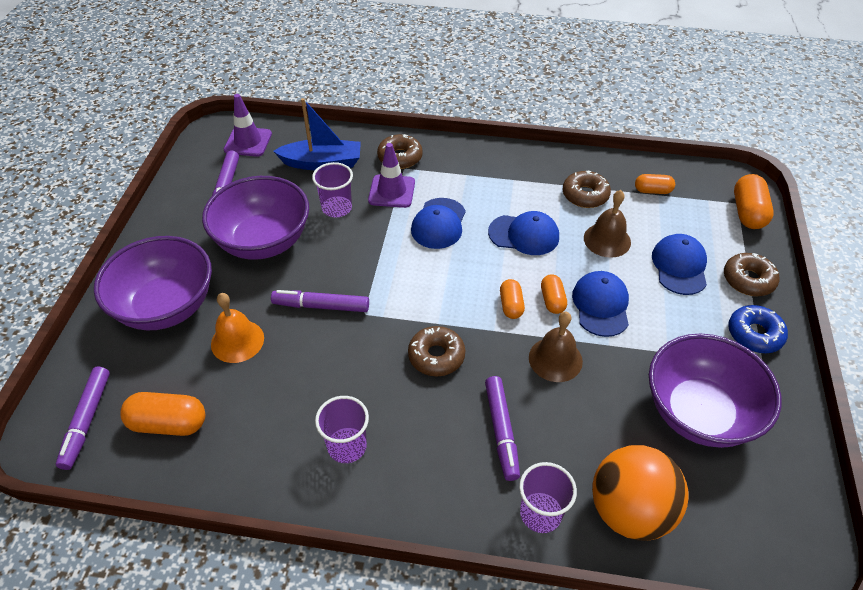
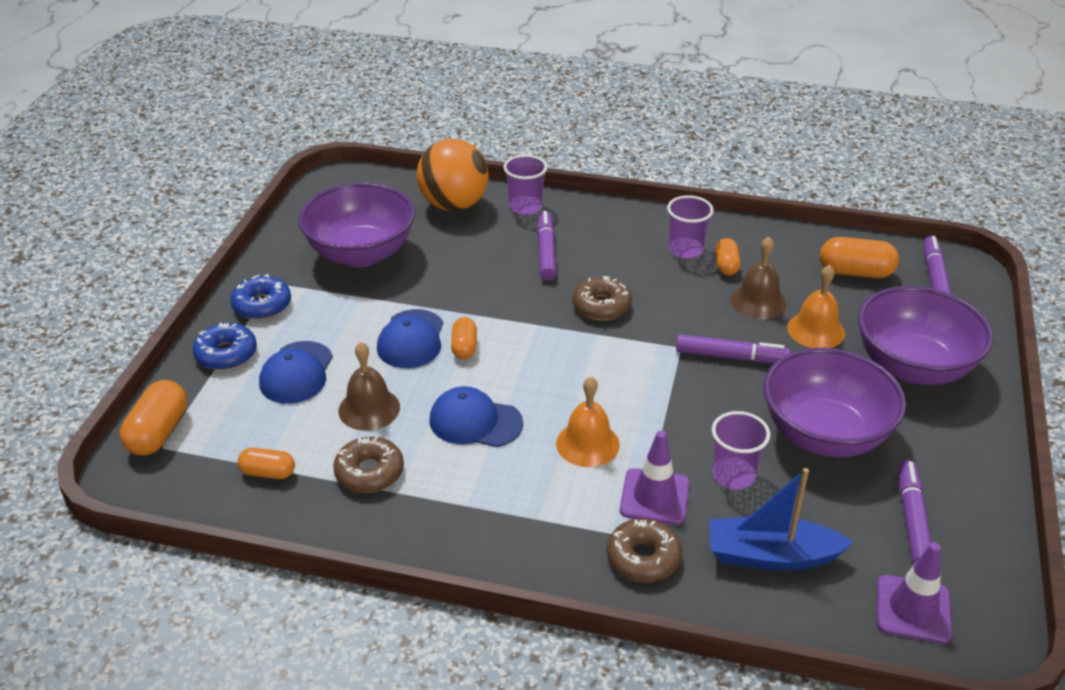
camera: 175 degrees left, 10 degrees down
blue cap [411,198,466,249] -> orange bell [556,376,620,467]
orange capsule [500,279,525,319] -> orange capsule moved to [715,238,741,275]
brown bell [529,312,583,382] -> brown bell moved to [731,237,786,319]
brown donut [724,253,779,296] -> blue donut [193,323,257,370]

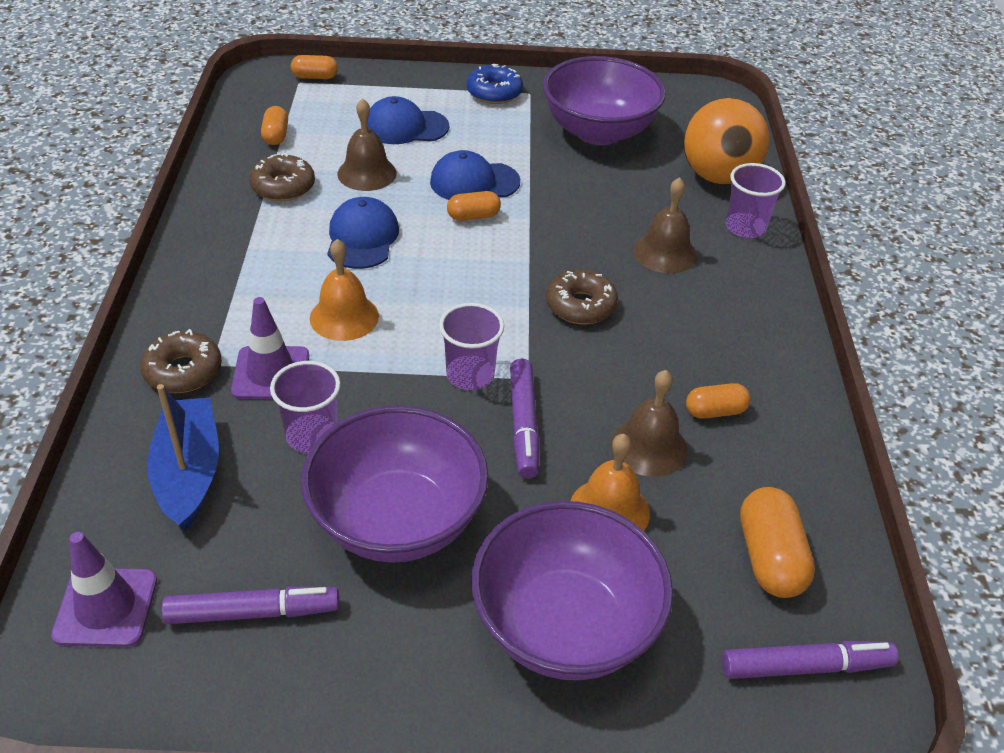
camera: 75 degrees right, 5 degrees up
orange capsule [120,380,187,455] -> orange capsule [291,55,338,79], size x0.62
blue donut [193,323,257,370] -> none
purple marker [537,211,557,281] -> brown bell [634,177,697,274]
purple cup [667,195,714,259] -> purple cup moved to [439,303,504,390]

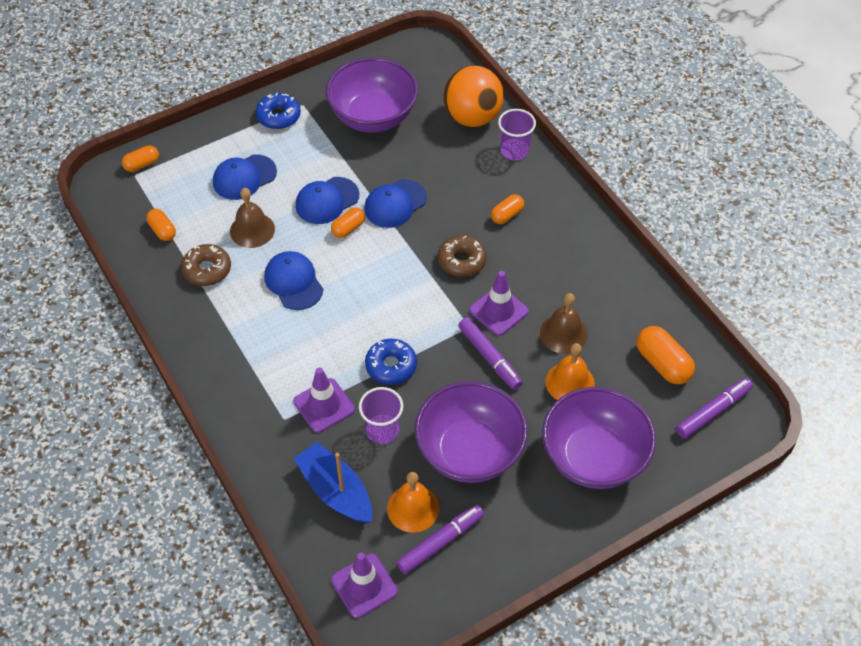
camera: 30 degrees left, 10 degrees up
brown donut [140,329,222,393] -> none
orange bell [310,239,379,341] -> orange bell moved to [387,472,439,533]
purple cup [439,303,504,390] -> none
brown bell [634,177,697,274] -> none
orange capsule [686,383,751,419] -> orange capsule moved to [491,194,524,224]
none -> blue cap [364,179,427,228]
none -> blue donut [365,338,417,385]
none -> purple traffic cone [469,271,529,336]

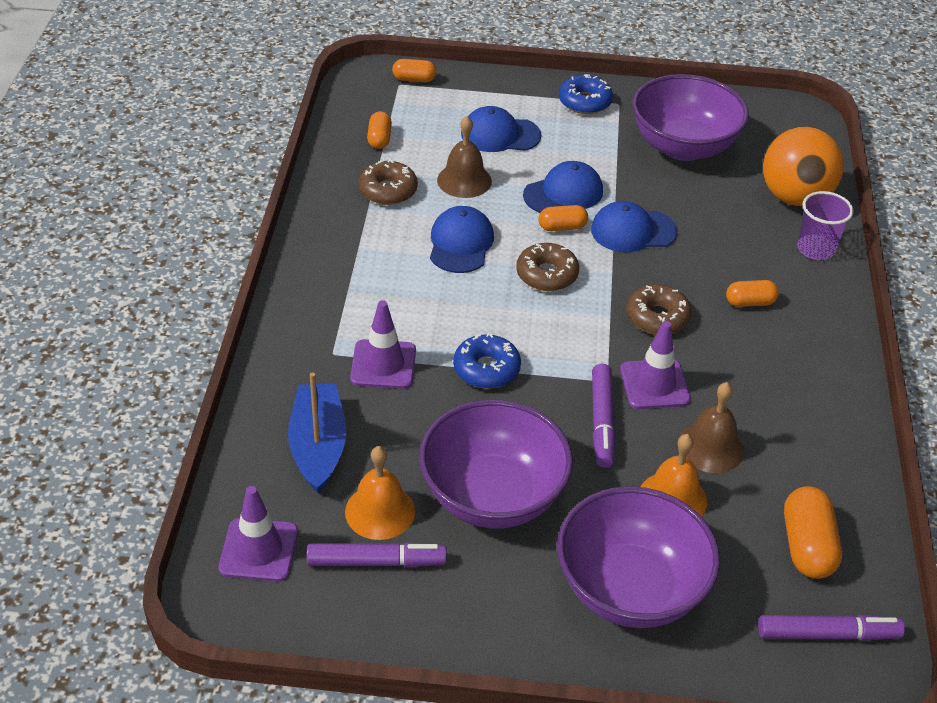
camera: 35 degrees right, 10 degrees down
blue cap [295,177,359,224] -> blue cap turned 150 degrees clockwise [523,161,603,213]
purple cup [359,387,403,444] -> none
none -> brown donut [516,243,579,291]

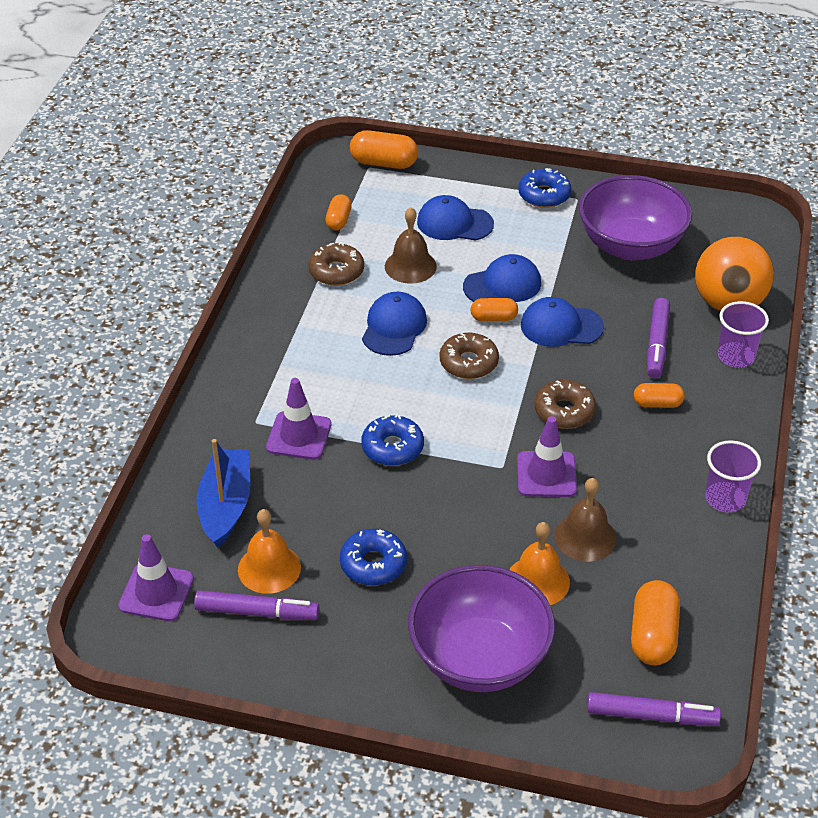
camera: 10 degrees right, 0 degrees up
orange capsule [392,59,437,82] -> orange capsule [350,130,418,169], size x1.62
purple bowl [419,400,573,528] -> blue donut [340,529,407,586]
purple marker [592,364,616,468] -> purple marker moved to [647,298,670,378]
none -> purple cup [706,440,761,513]

